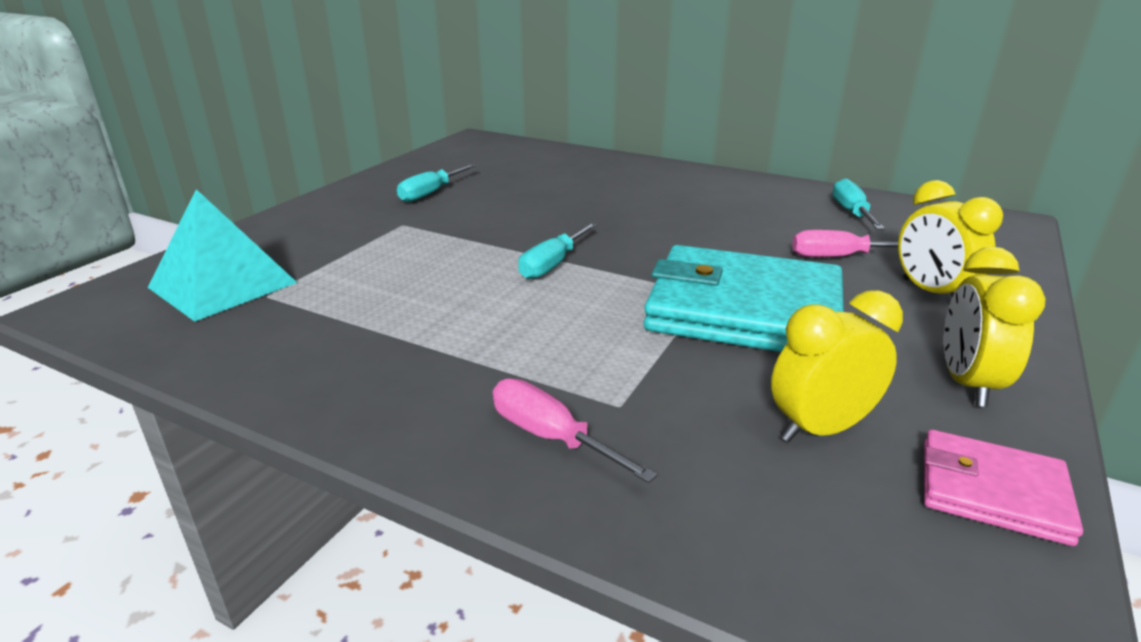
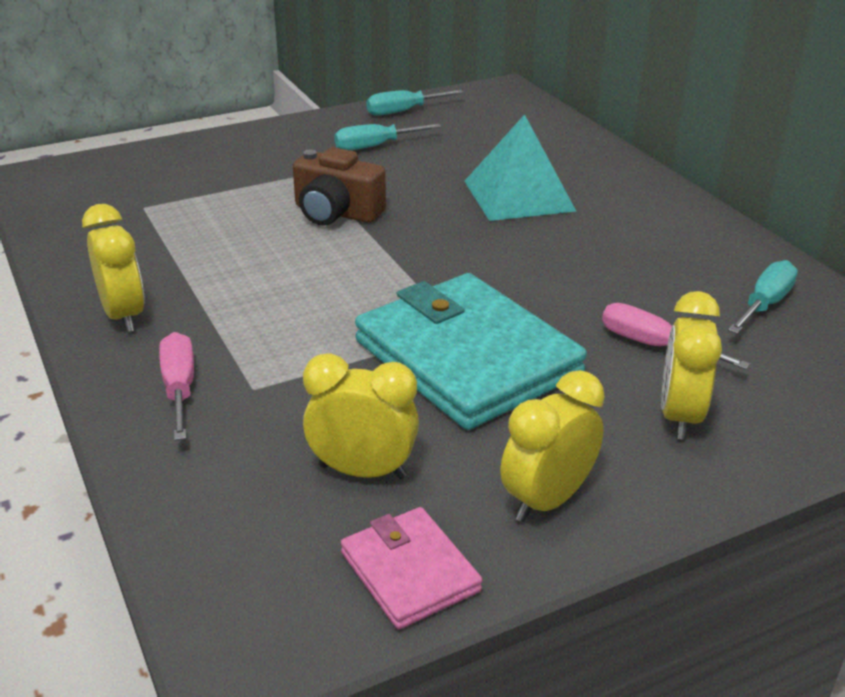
camera: 35 degrees right, 5 degrees up
turquoise pyramid [148,189,297,322] -> turquoise pyramid moved to [464,114,576,221]
turquoise screwdriver [518,222,597,279] -> turquoise screwdriver moved to [366,90,464,116]
none -> yellow clock [82,204,145,332]
none -> brown camera [293,147,386,226]

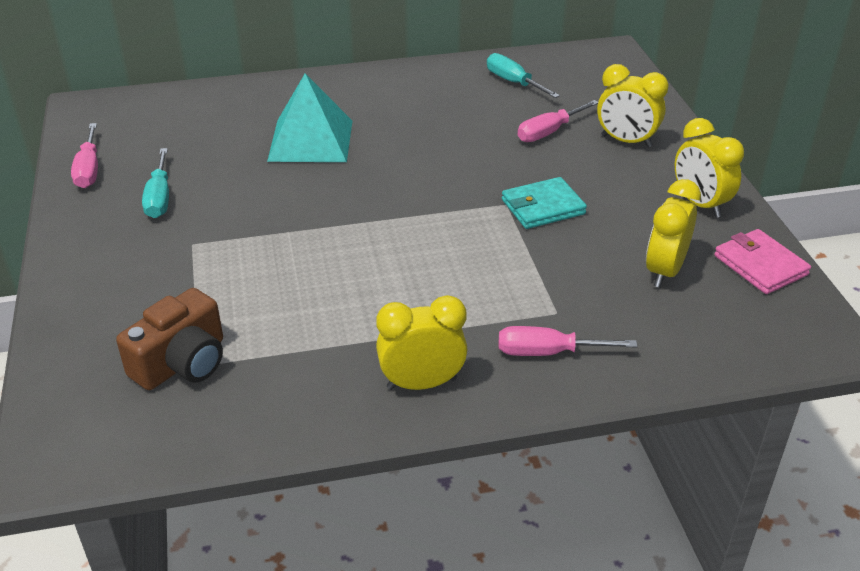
camera: 75 degrees left, 5 degrees up
brown camera [293,147,386,226] -> brown camera moved to [116,288,223,390]
pink wallet [341,507,482,630] -> pink wallet turned 75 degrees clockwise [714,229,811,294]
turquoise wallet [355,273,587,430] -> turquoise wallet [502,177,587,229], size x0.50
turquoise screwdriver [366,90,464,116] -> pink screwdriver [71,123,98,188]

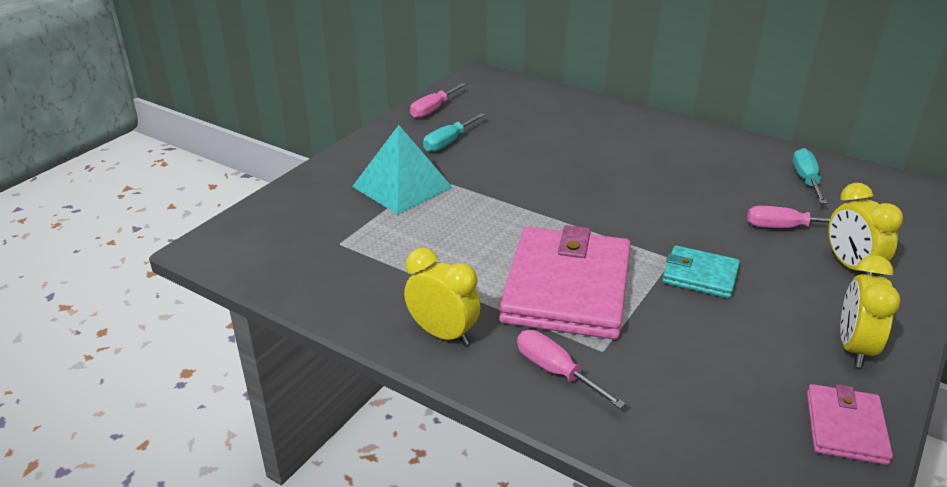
camera: 45 degrees right, 5 degrees down
brown camera [116,288,223,390] -> none
turquoise pyramid [267,73,352,162] -> turquoise pyramid moved to [352,125,453,214]
yellow clock [646,179,701,288] -> none
none -> pink wallet [499,225,631,339]

